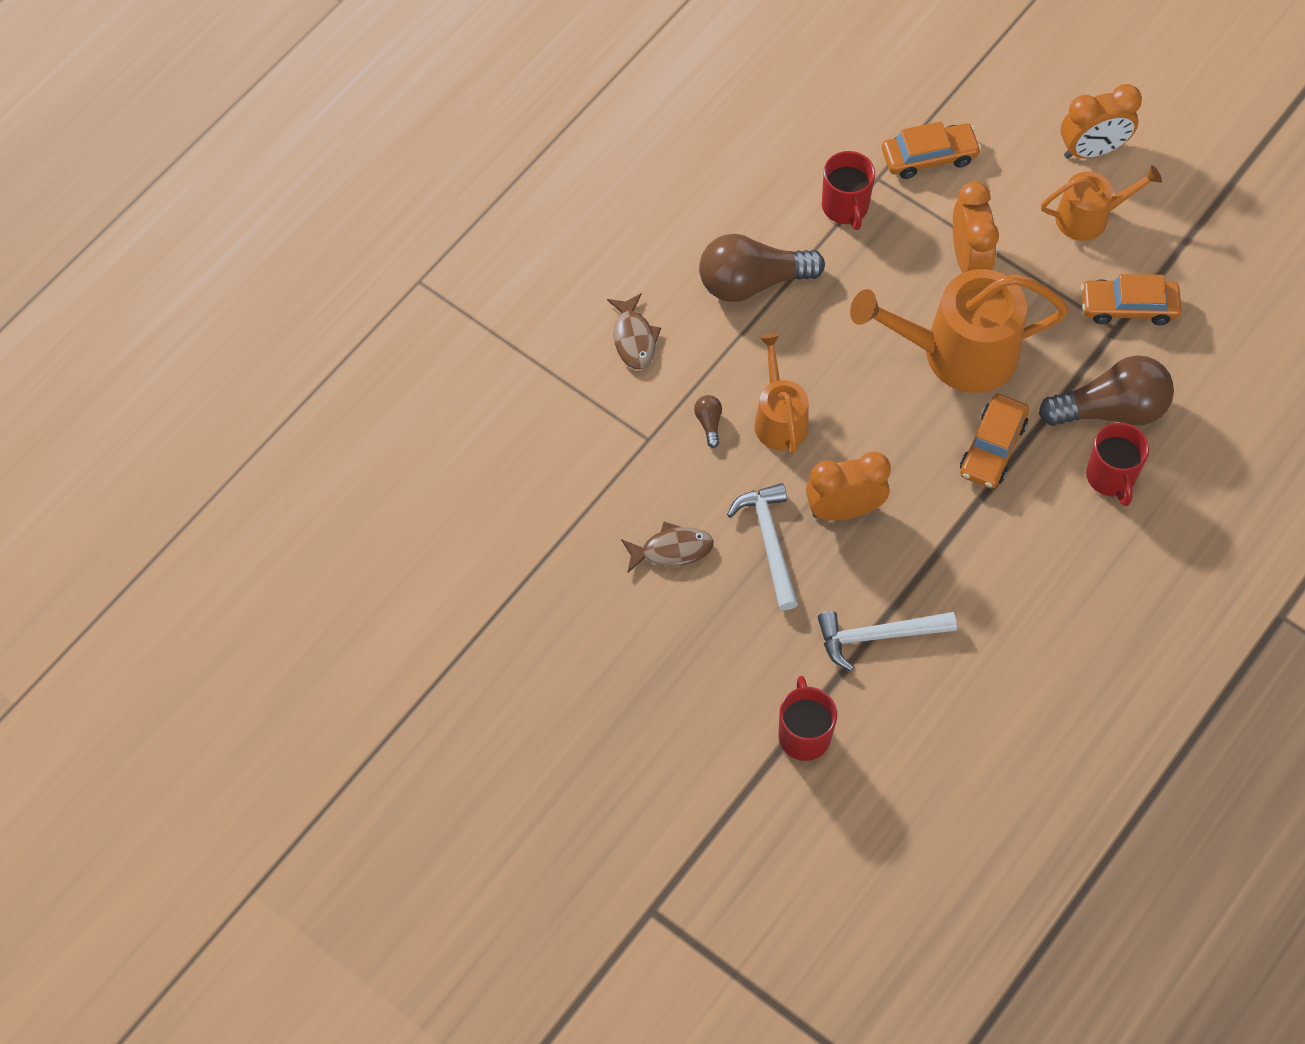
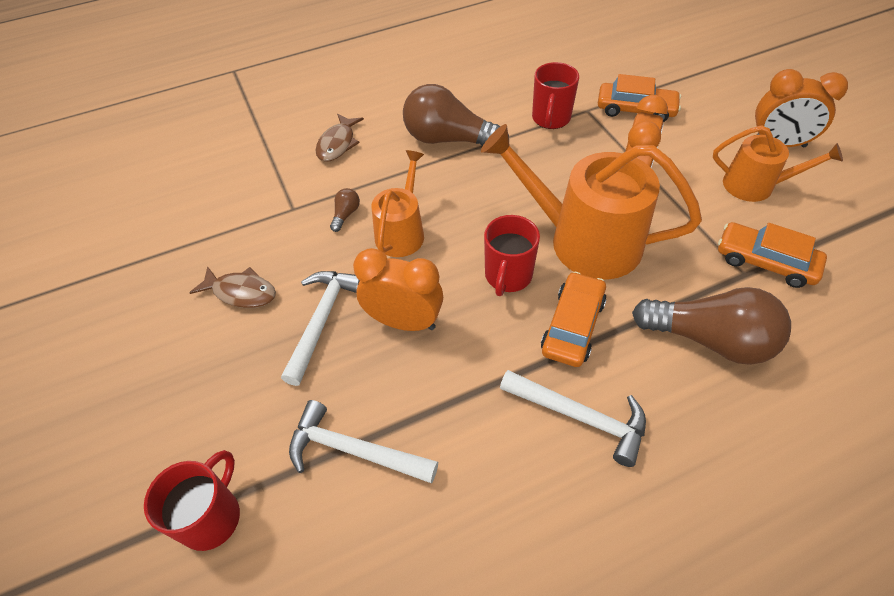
camera: 30 degrees right, 10 degrees down
orange car [960,394,1029,489] -> orange car turned 150 degrees clockwise [541,272,606,367]
red mug [1086,423,1149,506] -> red mug moved to [484,215,540,296]
none -> white hammer [500,370,646,467]

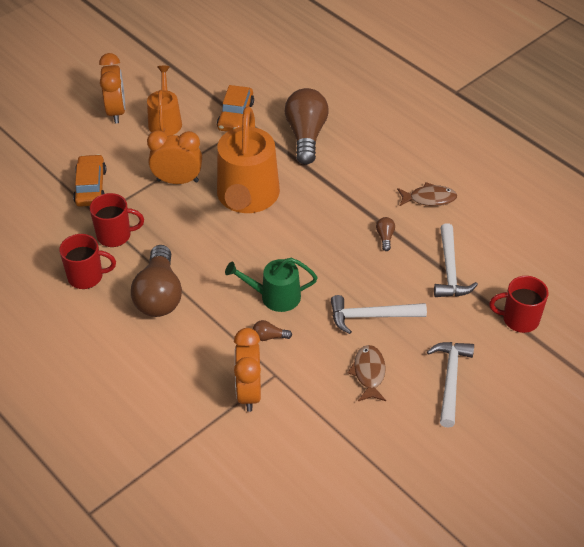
camera: 110 degrees left, 5 degrees down
brown fish [315,114,364,162] -> brown fish moved to [397,182,457,207]
orange clock [353,248,443,331] -> orange clock moved to [234,328,261,412]
orange watering can [371,150,424,257] -> green watering can [225,258,317,312]
red mug [484,215,540,296] -> red mug moved to [59,234,116,289]
white hammer [500,370,646,467] -> white hammer moved to [427,342,474,428]
orange car [541,272,606,367] -> none
none -> brown light bulb [376,217,395,251]

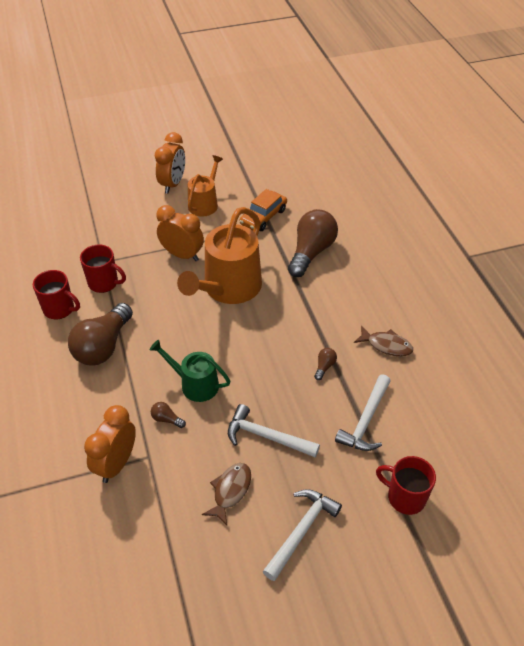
camera: 25 degrees right, 0 degrees up
orange car [73,154,107,207] -> none

